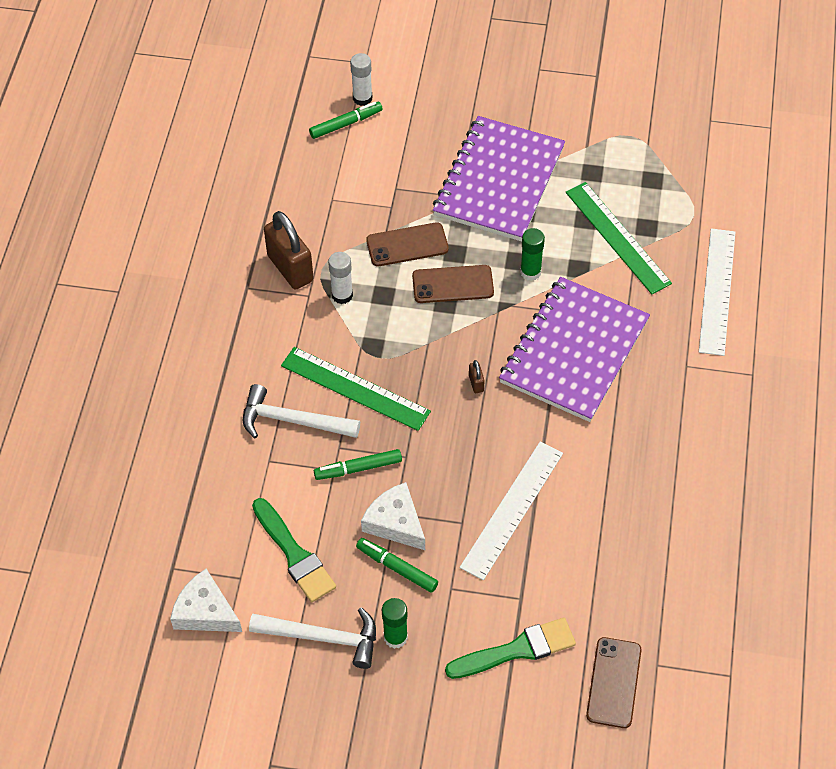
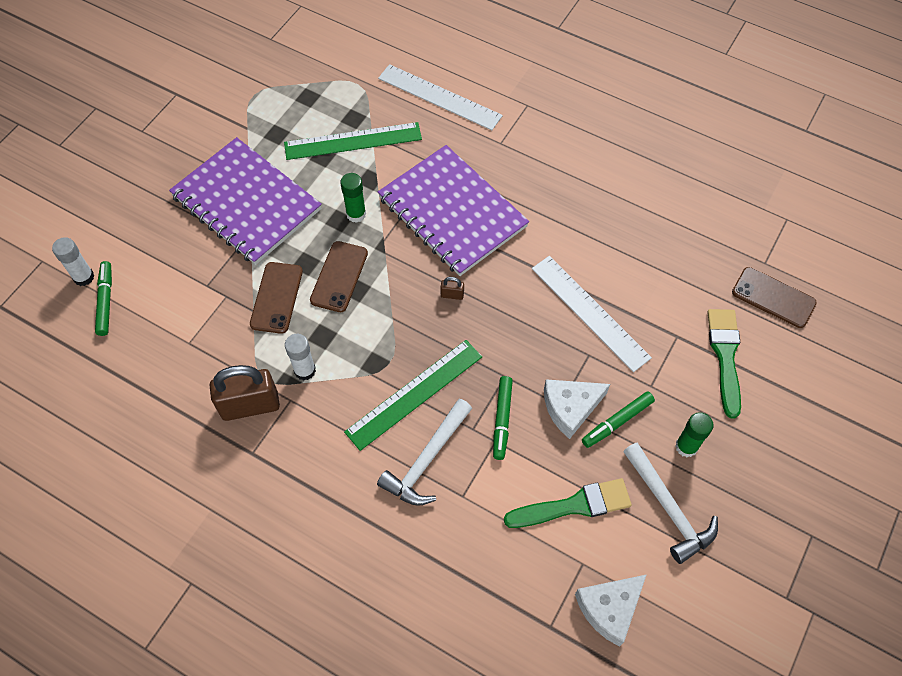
camera: 70 degrees left, 5 degrees up
white hammer [249,608,376,669] -> white hammer turned 120 degrees clockwise [623,442,718,564]

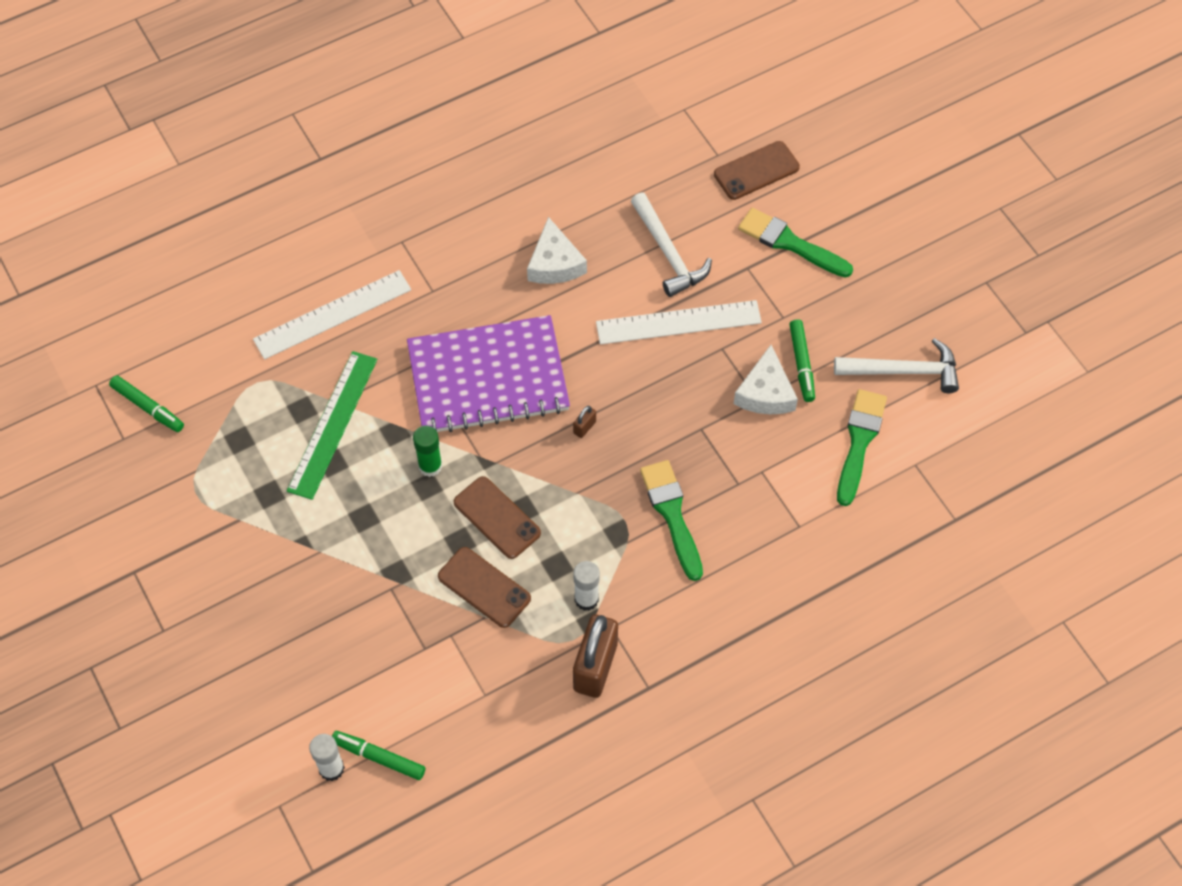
camera: 60 degrees left, 0 degrees up
purple notebook [169,137,322,265] -> none
green ruler [344,340,482,451] -> green brush [640,460,703,581]
white hammer [377,399,472,506] -> white hammer moved to [631,193,712,297]
green marker [493,376,513,460] -> green marker moved to [109,375,184,432]
white cheese [575,574,647,647] -> white cheese moved to [527,217,587,284]
green glue stick [675,412,714,457] -> none

